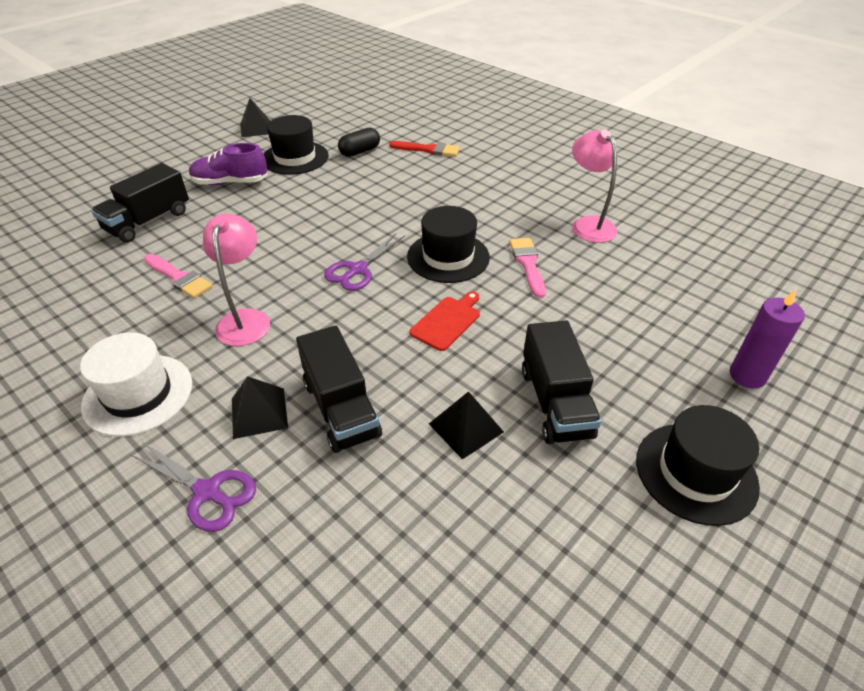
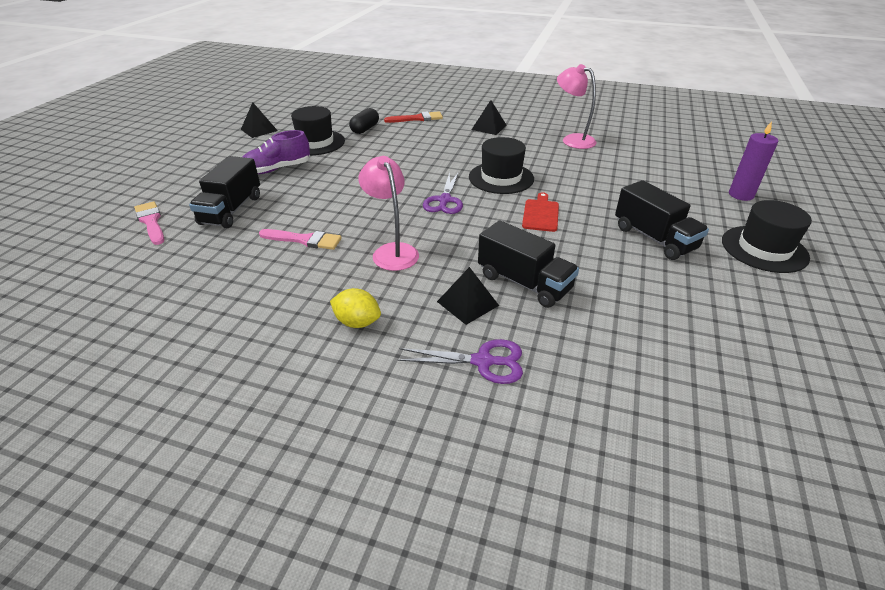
camera: 25 degrees left, 5 degrees down
white hat [80,332,192,437] -> yellow lemon [330,288,381,328]
black pyramid [429,391,504,460] -> black pyramid moved to [472,100,507,135]
pink brush [509,238,546,298] -> pink brush moved to [134,201,164,245]

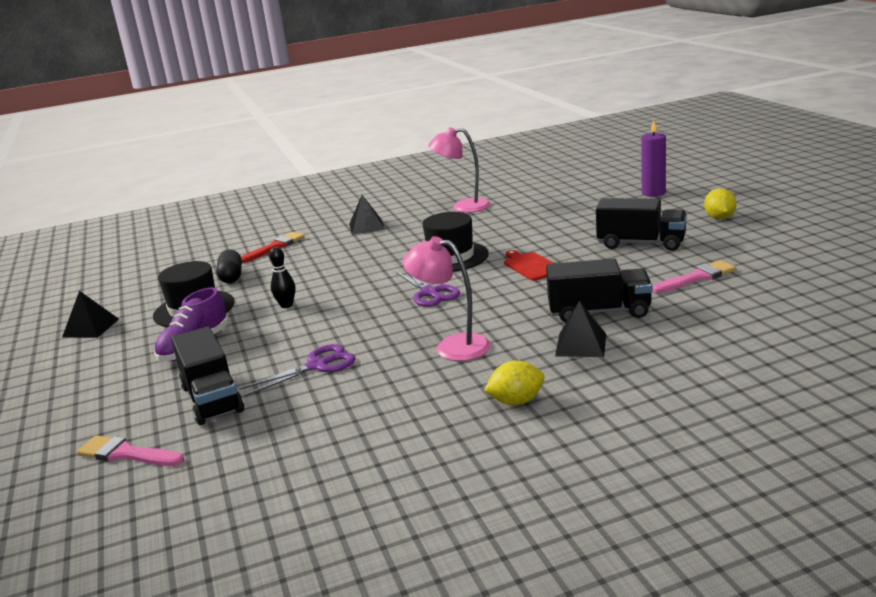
camera: 35 degrees left, 15 degrees down
pink brush [259,229,342,250] -> pink brush moved to [653,260,736,293]
purple scissors [397,339,523,384] -> purple scissors moved to [239,344,356,396]
black hat [722,200,812,273] -> yellow lemon [704,188,736,219]
none -> black bowling pin [269,247,296,308]

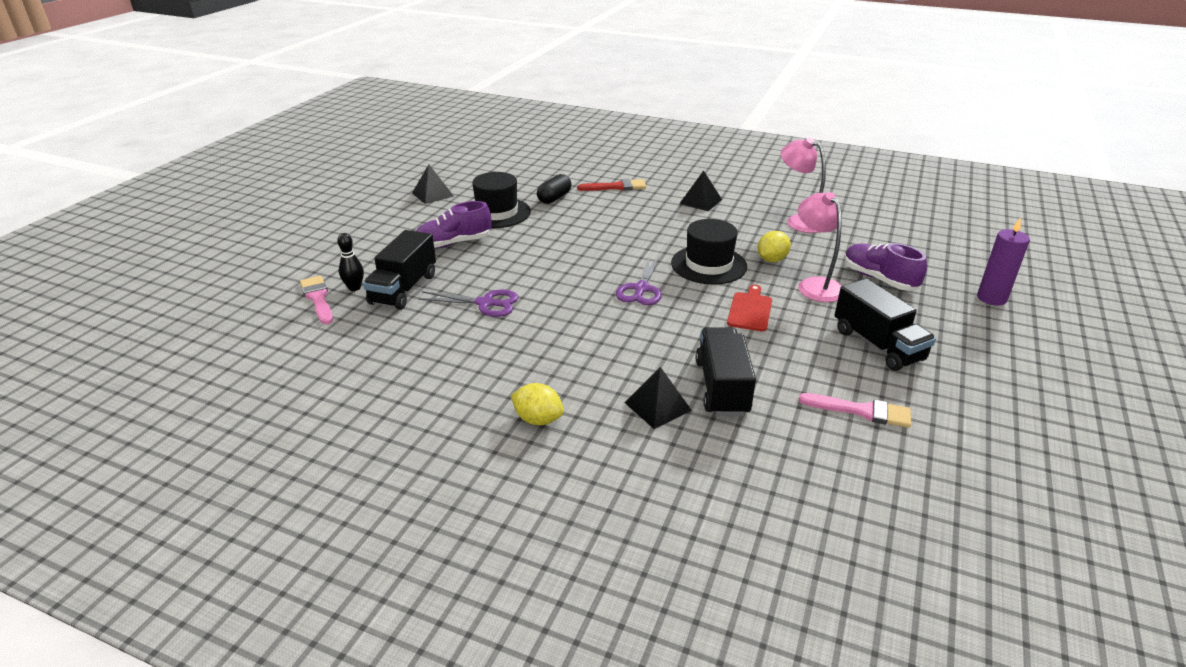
camera: 40 degrees right, 10 degrees up
black bowling pin [269,247,296,308] -> black bowling pin moved to [337,233,364,291]
pink lamp [403,236,491,361] -> pink lamp moved to [798,192,842,302]
black truck [546,259,652,323] -> black truck turned 135 degrees counterclockwise [696,327,756,416]
yellow lemon [704,188,736,219] -> yellow lemon moved to [758,231,791,262]
none -> purple shoe [844,243,927,291]

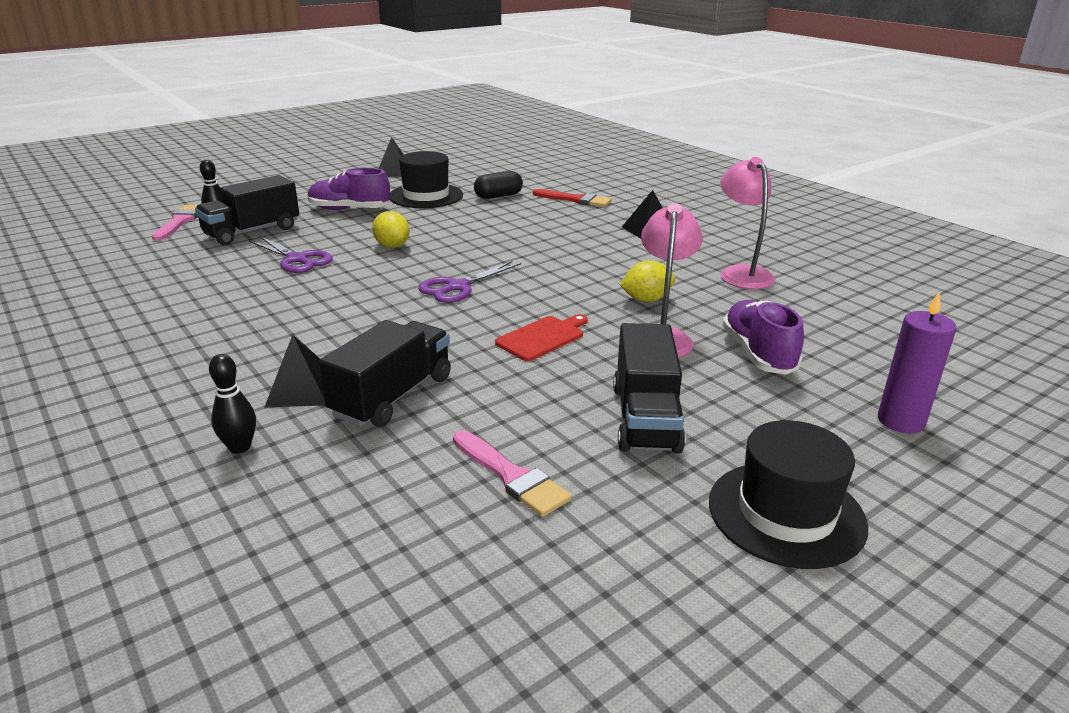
camera: 30 degrees right, 5 degrees down
yellow lemon [511,383,564,425] -> yellow lemon moved to [372,211,410,248]
black hat [671,219,747,284] -> black hat moved to [709,420,868,569]
none -> black bowling pin [209,354,256,454]

